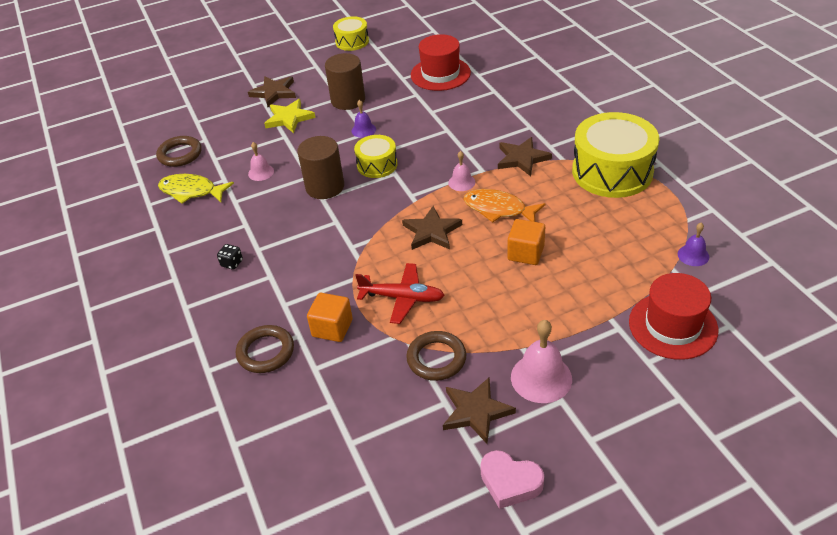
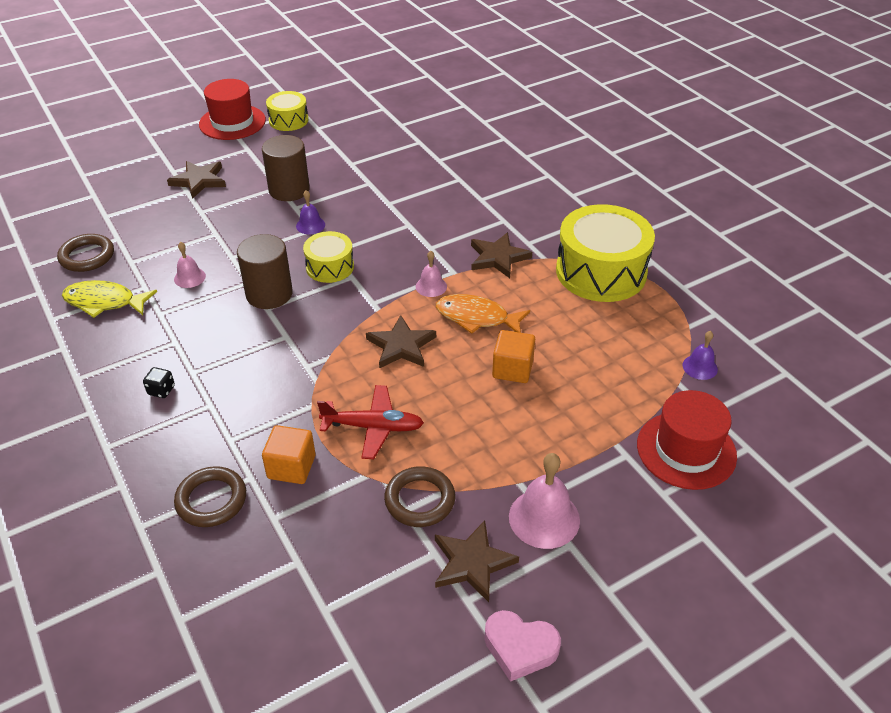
camera: 10 degrees left, 0 degrees up
yellow star [264,99,316,133] -> none
red hat [411,34,471,91] -> red hat moved to [199,79,266,140]

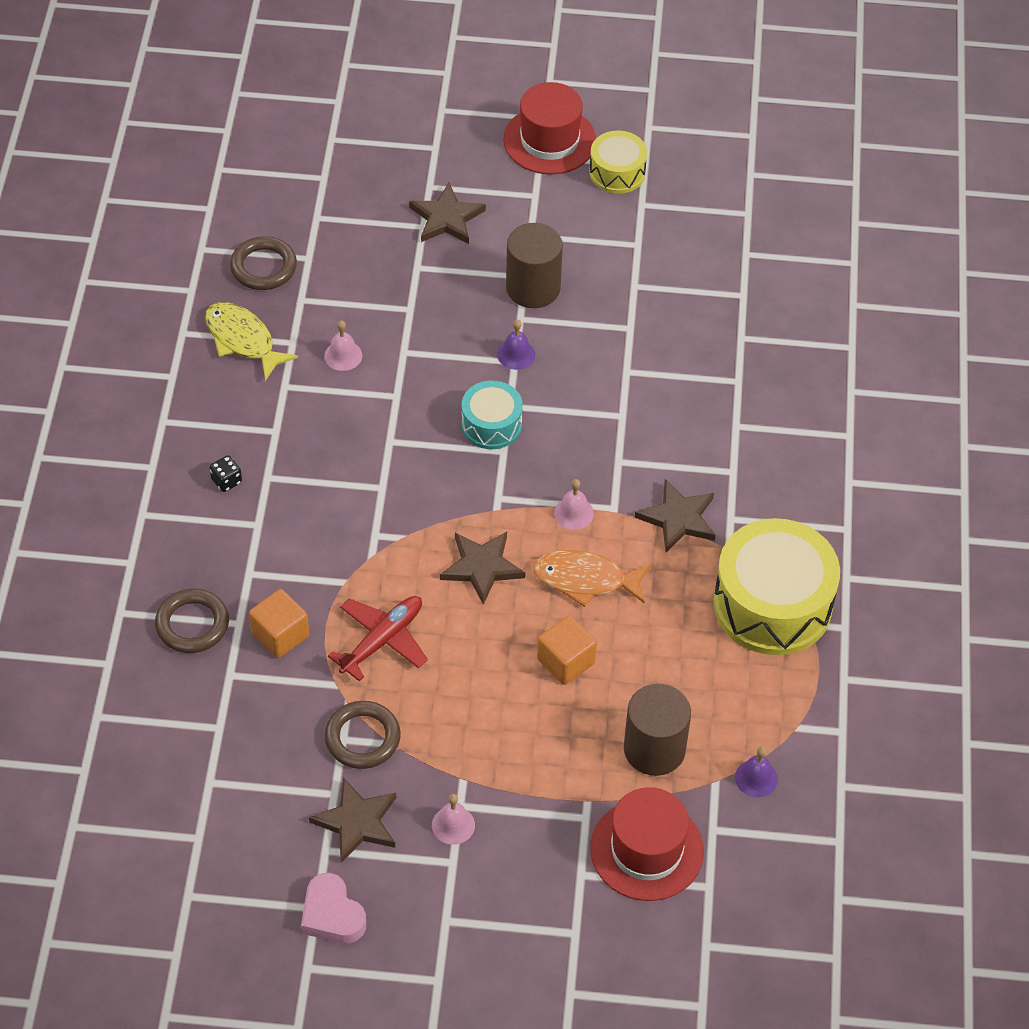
camera: 35 degrees right, 10 degrees up
brown cylinder [237,234,293,309] -> brown cylinder moved to [624,684,691,776]
yellow drum [303,231,354,283] -> turquoise drum [462,381,523,449]
red plane [317,385,424,459] -> red plane turned 90 degrees counterclockwise [328,596,428,681]
orange fish [436,294,530,334] -> orange fish turned 45 degrees counterclockwise [533,550,651,607]
pink bell [509,453,580,549] -> pink bell [432,794,475,845], size x0.57

